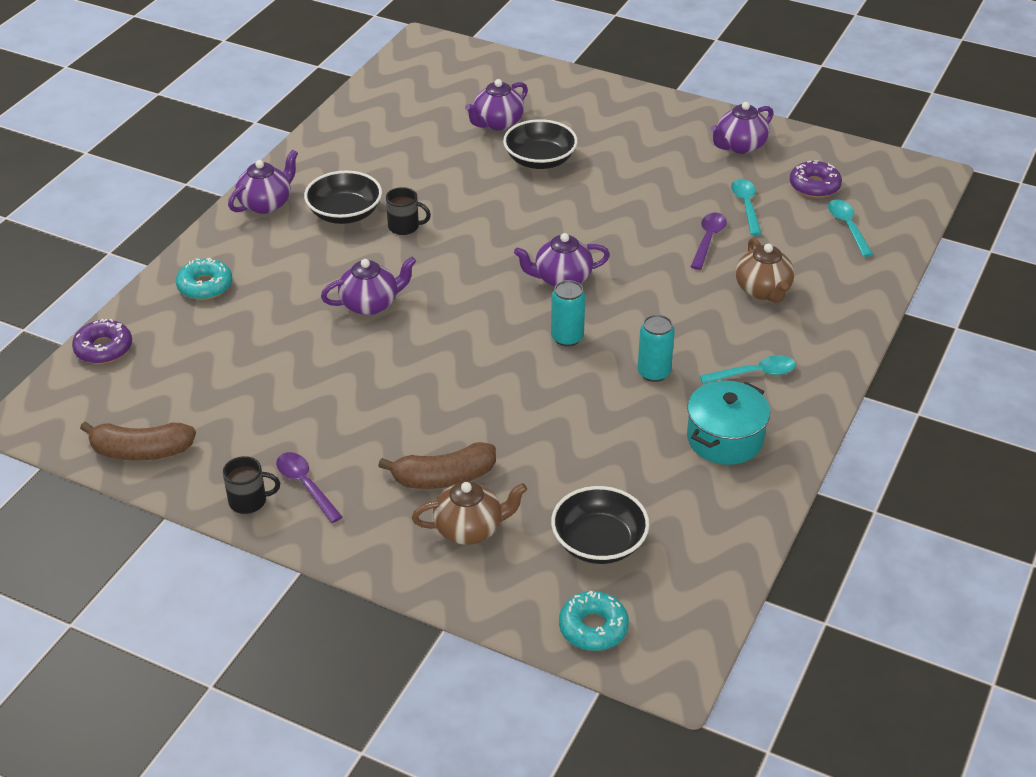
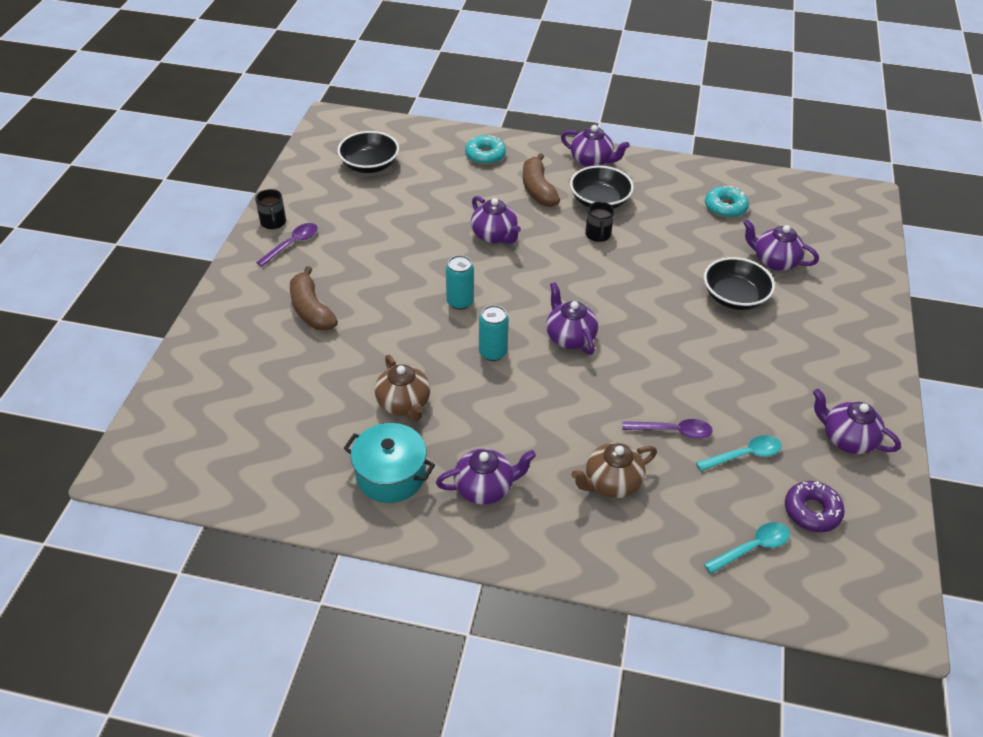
camera: 75 degrees right, 5 degrees up
purple donut [72,319,132,364] -> none
brown banana [80,422,196,461] -> brown banana moved to [523,153,560,207]
brown teapot [412,481,527,545] -> brown teapot moved to [375,355,430,421]
black bowl [551,486,650,564] -> black bowl moved to [337,131,399,173]
turquoise donut [559,591,629,651] -> turquoise donut moved to [705,186,749,218]
turquoise can [637,314,675,382] -> turquoise can moved to [446,255,474,310]
turquoise spoon [700,355,796,384] -> purple teapot [436,448,536,505]

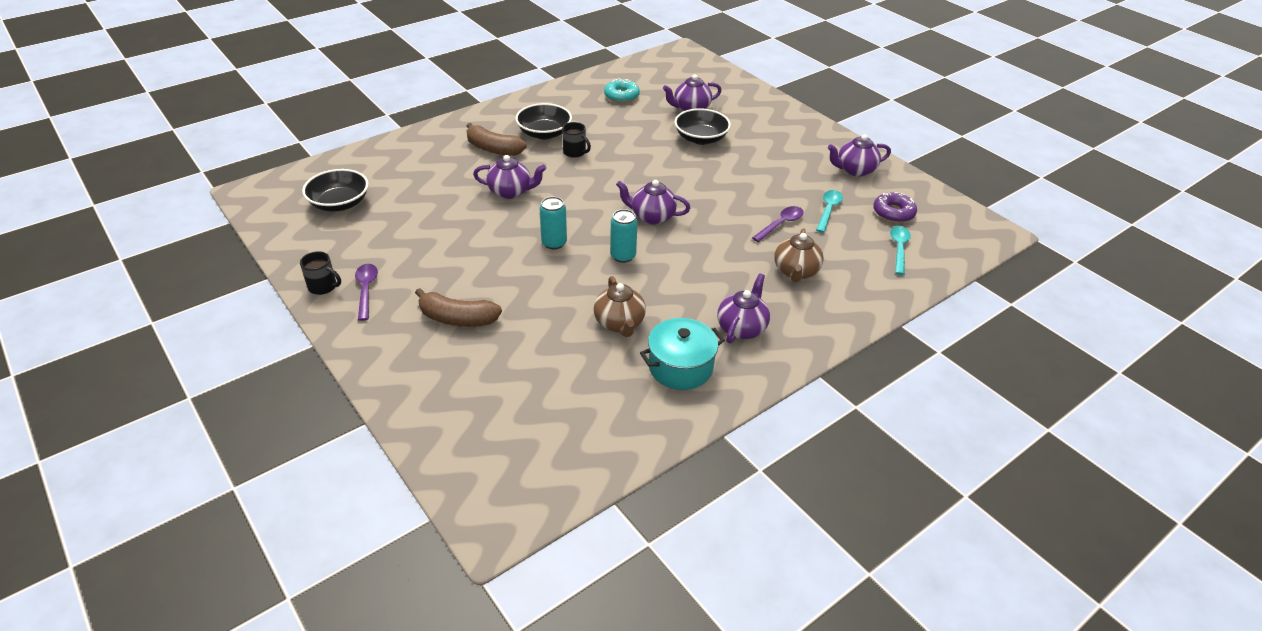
camera: 50 degrees left, 5 degrees down
brown teapot [375,355,430,421] -> brown teapot turned 60 degrees clockwise [594,276,646,337]
turquoise donut [465,135,506,165] -> none
purple teapot [561,125,630,167] -> none

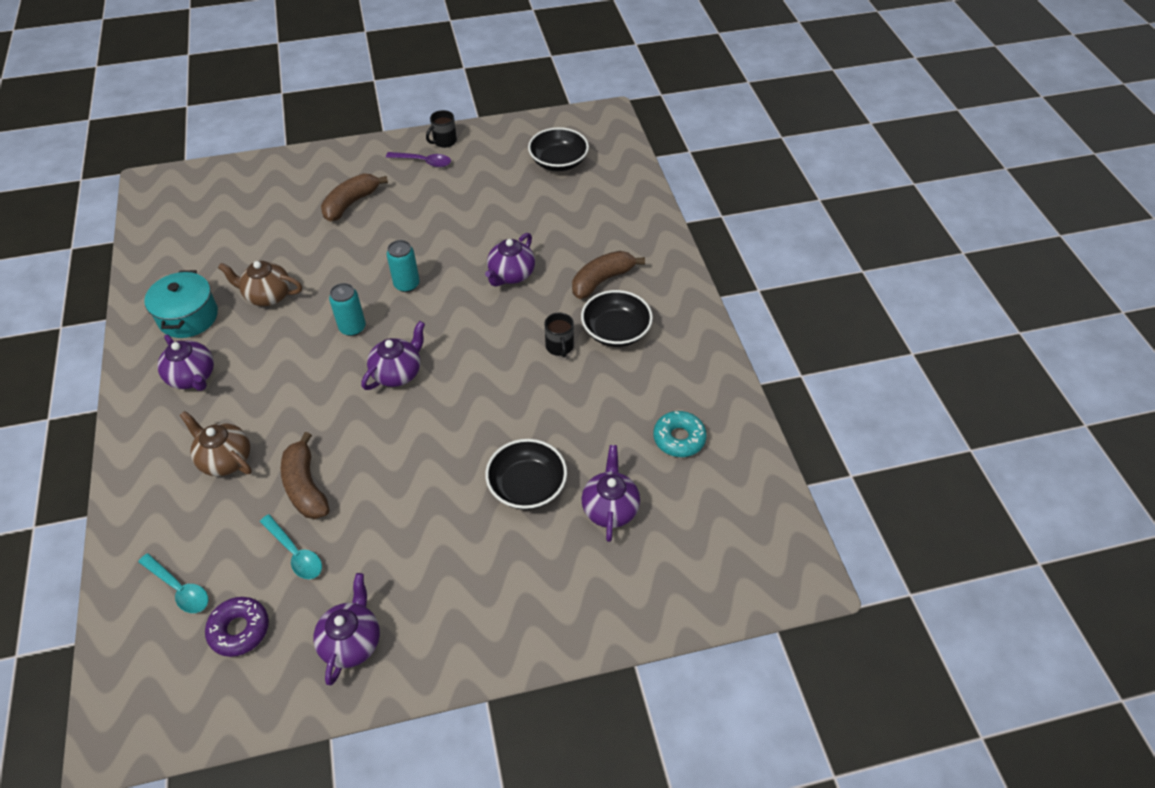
camera: 115 degrees right, 10 degrees up
black mug [562,122,591,158] -> black mug turned 75 degrees counterclockwise [544,312,574,358]
purple spoon [752,206,804,242] -> brown banana [281,432,329,519]

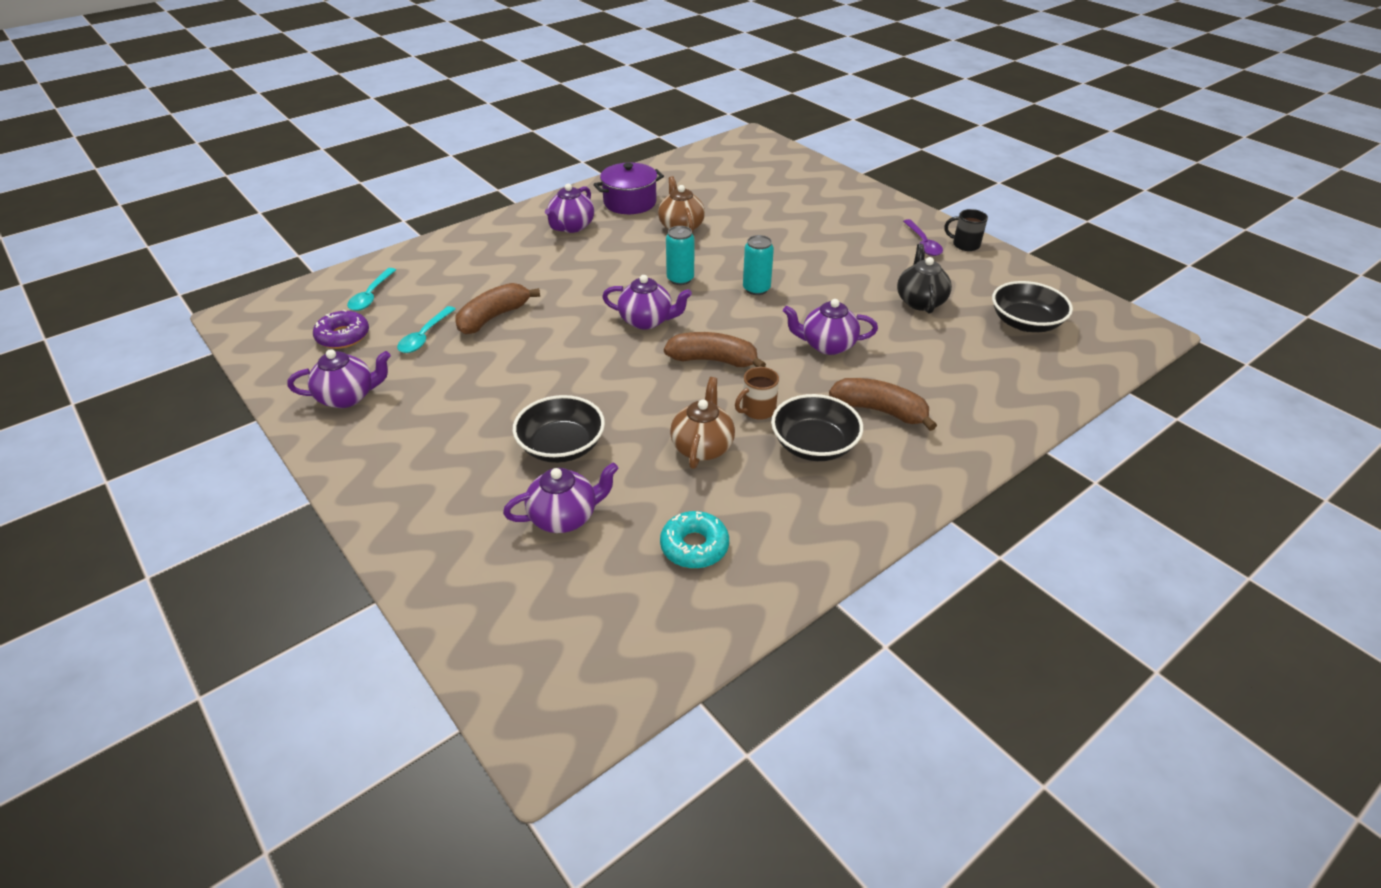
camera: 65 degrees right, 10 degrees down
turquoise pot [144,270,218,338] -> purple pot [593,163,664,214]
brown teapot [180,411,252,476] -> brown teapot moved to [670,377,735,469]
brown banana [321,173,388,221] -> brown banana moved to [664,332,766,367]
black mug [544,312,574,358] -> brown mug [735,367,779,420]
none -> black teapot [897,244,952,314]

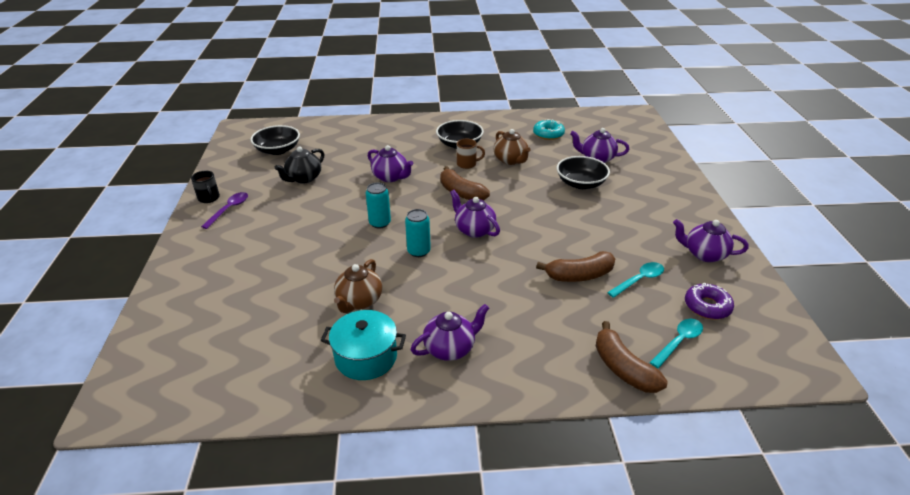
camera: 145 degrees left, 5 degrees down
purple pot [593,163,664,214] -> turquoise pot [321,310,406,380]
brown teapot [670,377,735,469] -> brown teapot turned 75 degrees counterclockwise [494,129,530,165]
brown banana [829,378,937,431] -> brown banana moved to [596,321,668,393]

